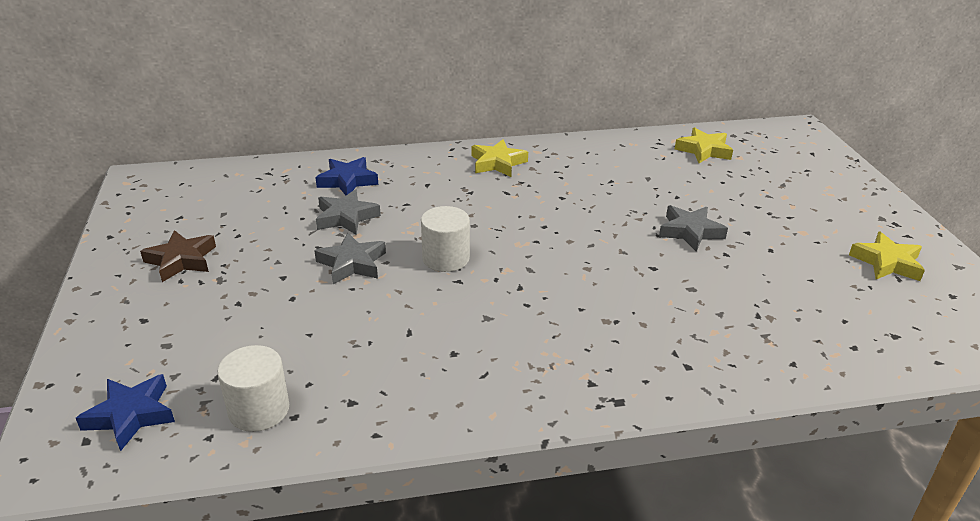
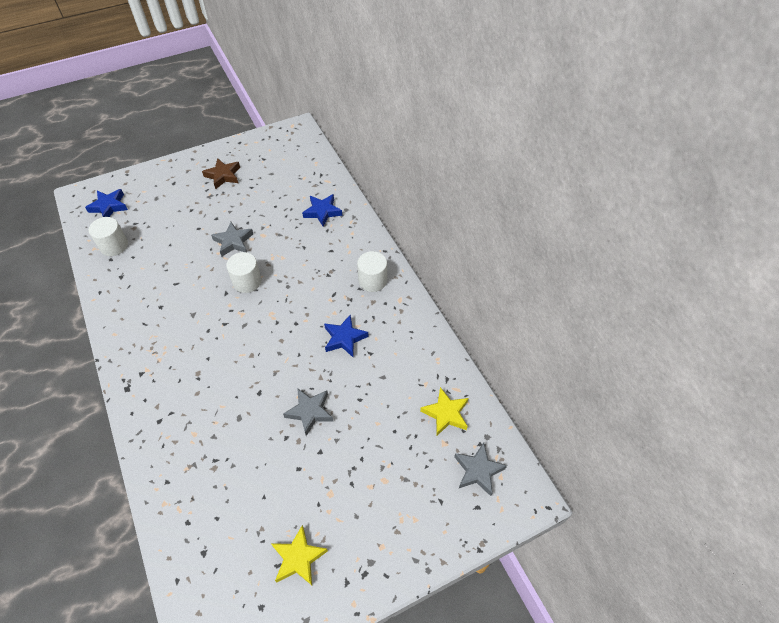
camera: 75 degrees right, 20 degrees up
grey star [316,189,381,235] -> grey star moved to [454,442,507,496]
yellow star [472,139,528,177] -> white cylinder [357,251,387,292]
none -> blue star [324,315,369,357]

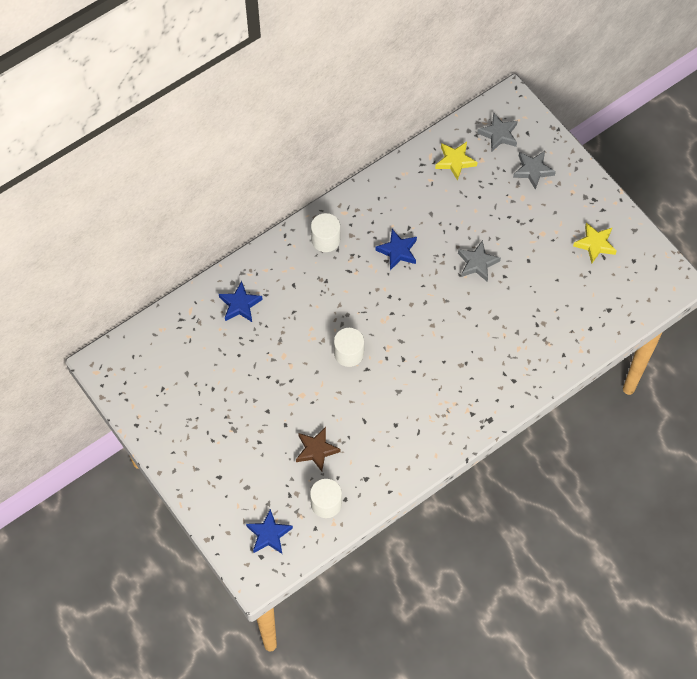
camera: 100 degrees left, 10 degrees up
brown star [202,158,240,189] -> brown star moved to [296,427,340,472]
grey star [211,222,253,256] -> grey star moved to [513,151,556,190]

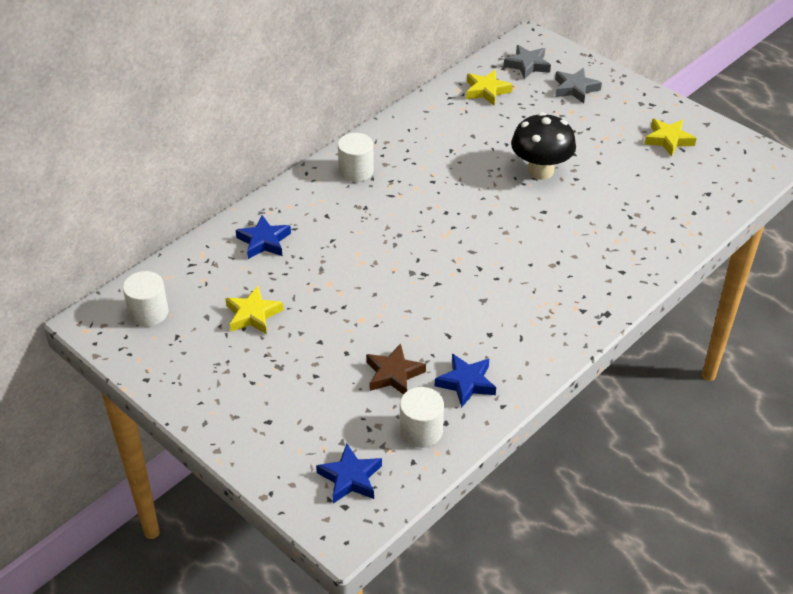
camera: 10 degrees left, 20 degrees down
white cylinder [334,328,364,367] -> white cylinder moved to [123,271,169,327]
blue star [375,229,417,270] -> blue star moved to [435,354,496,408]
grey star [458,240,501,282] -> black mushroom [511,112,576,180]
none -> yellow star [225,286,284,334]

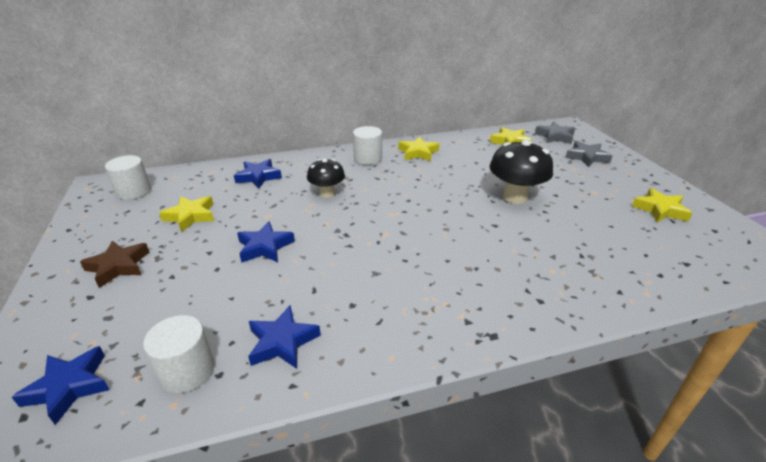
camera: 30 degrees right, 10 degrees down
brown star [366,343,426,395] -> brown star moved to [80,241,149,288]
none -> blue star [237,221,295,263]
none -> black mushroom [307,159,345,198]
none -> yellow star [398,136,439,161]

